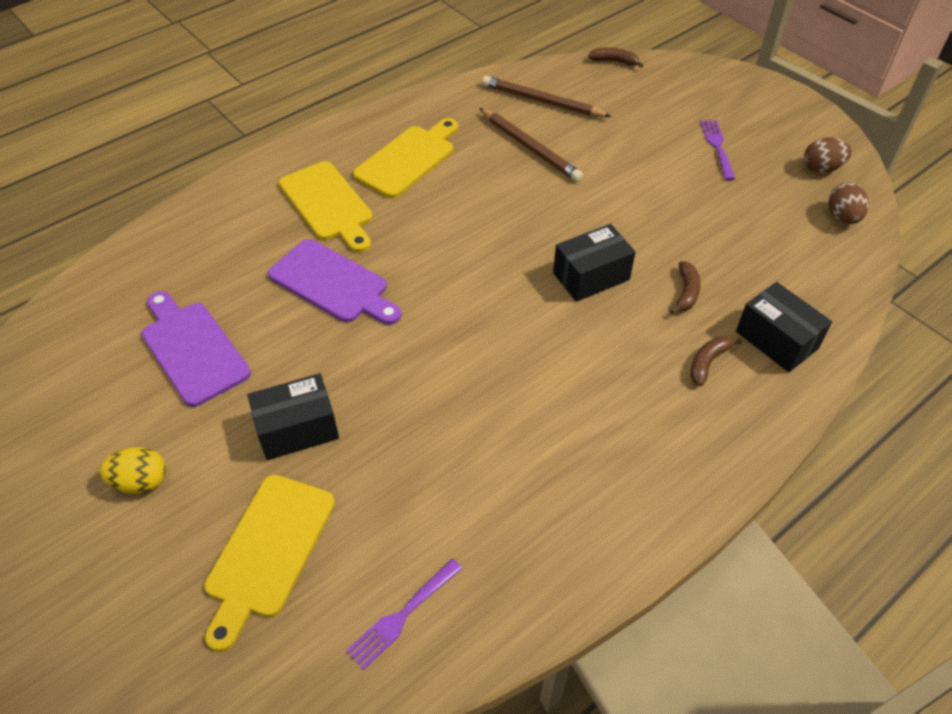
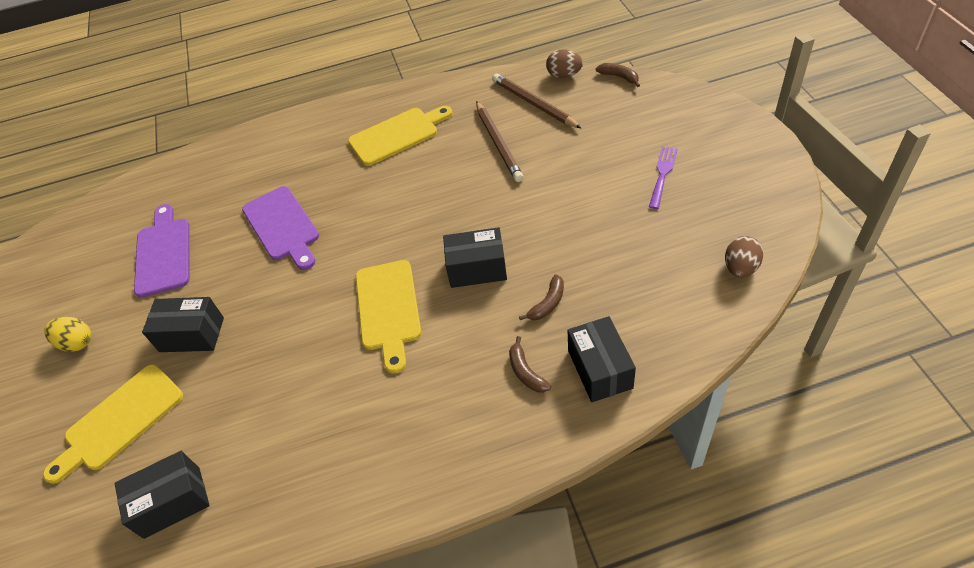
camera: 30 degrees right, 0 degrees up
yellow cutting board [279,161,373,253] -> yellow cutting board moved to [356,260,421,374]
purple fork [346,559,463,670] -> black box [115,451,210,539]
brown banana [690,337,742,386] -> brown banana turned 90 degrees counterclockwise [509,336,551,393]
brown egg [804,137,852,173] -> brown egg moved to [546,49,583,78]

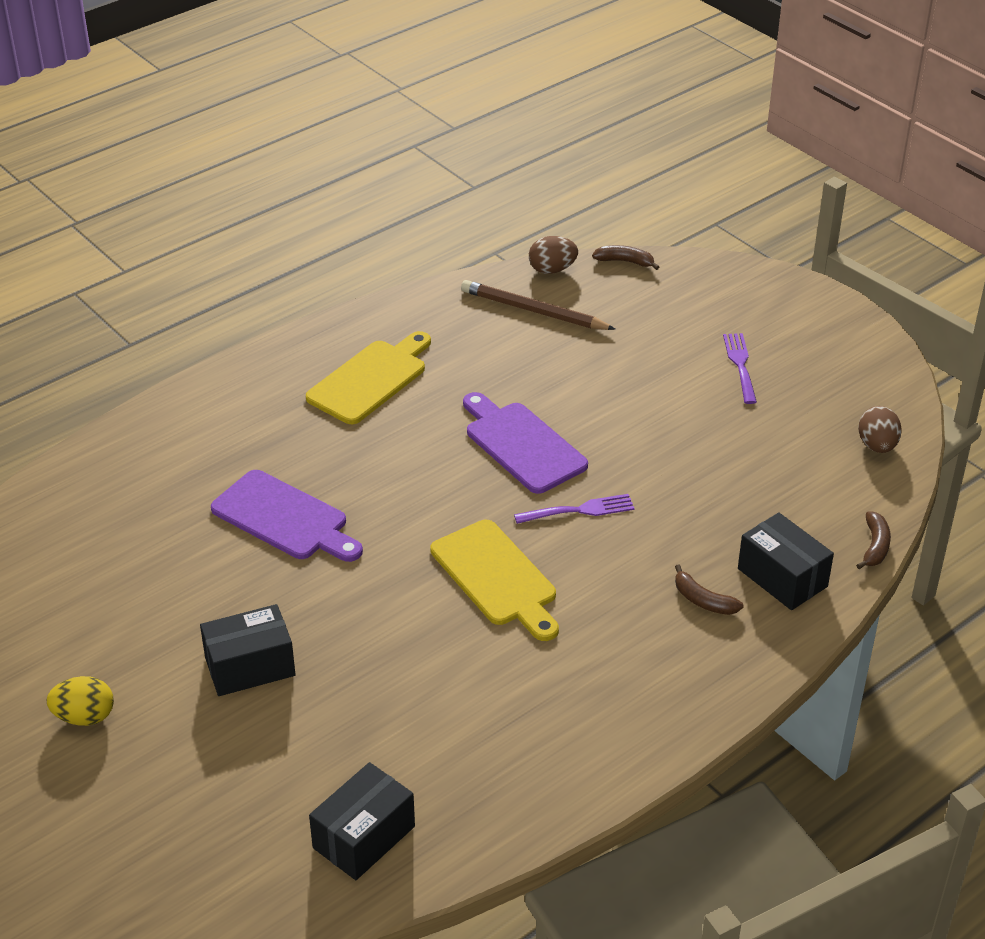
camera: 30 degrees left, 10 degrees down
yellow cutting board [43,365,183,484] -> none
purple cutting board [134,204,190,298] -> purple cutting board moved to [463,392,588,494]
black box [443,227,507,288] -> purple fork [514,494,635,524]
brown pencil [476,101,524,182] -> none
brown banana [519,274,564,320] -> brown banana moved to [856,511,891,569]

